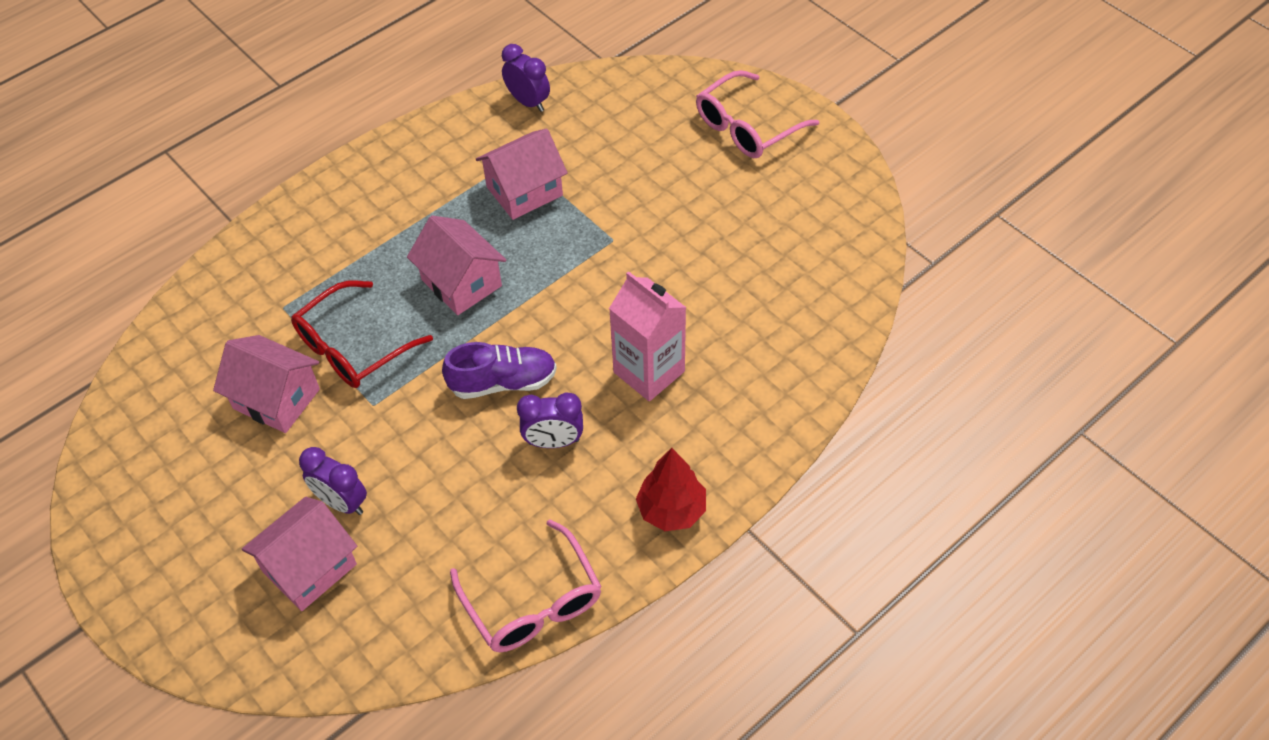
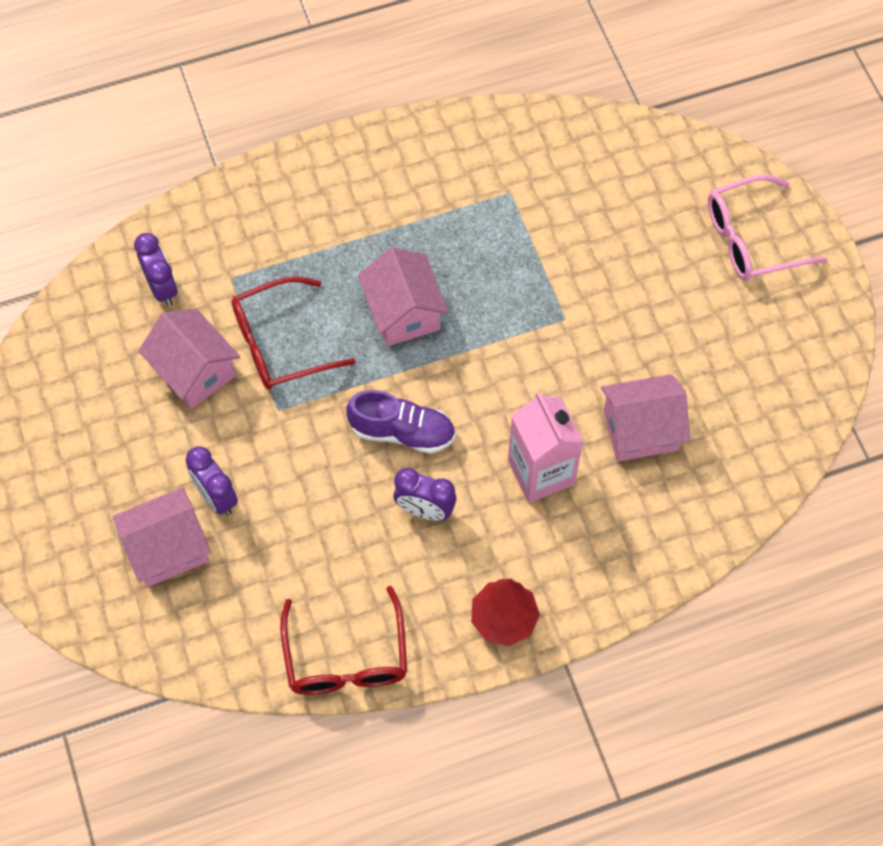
camera: 20 degrees right, 10 degrees up
pink glasses [450,519,602,652] -> red glasses [280,586,407,695]
pink house [476,128,568,220] -> pink house moved to [601,374,690,461]
purple clock [502,44,550,112] -> purple clock moved to [134,233,178,306]

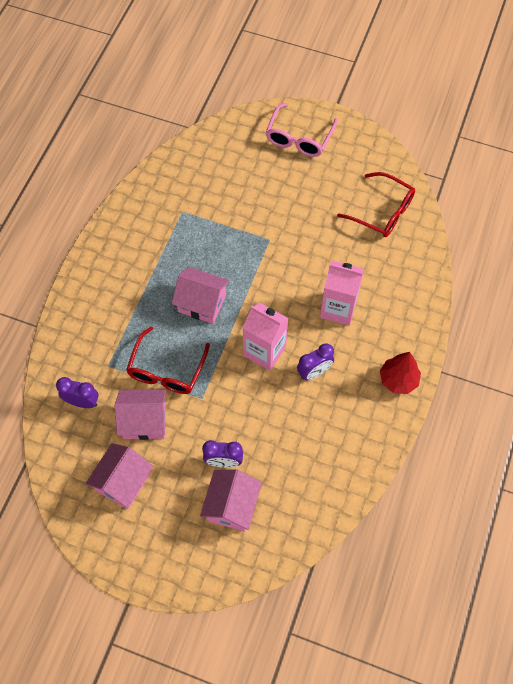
camera: 50 degrees left, 0 degrees up
red glasses [280,586,407,695] -> red glasses moved to [337,172,415,237]
purple shoe [346,390,455,454] -> pink carton [243,303,288,371]
pink house [601,374,690,461] -> pink house moved to [85,443,153,509]

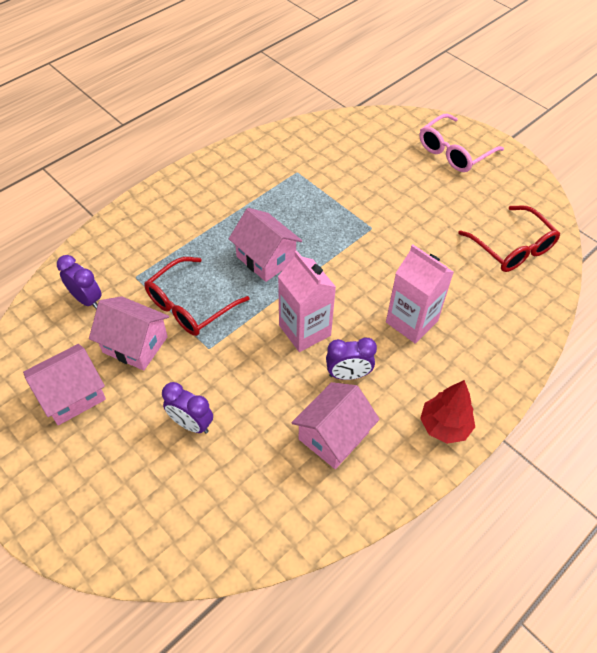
camera: 25 degrees right, 10 degrees down
pink house [200,469,262,531] -> pink house moved to [292,382,380,469]

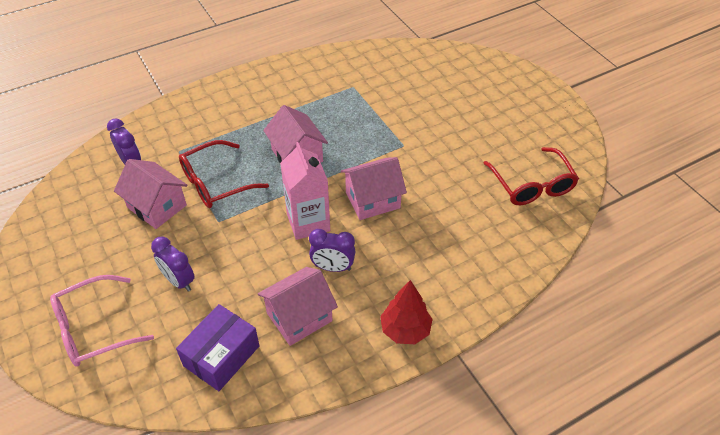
camera: 15 degrees right, 5 degrees down
pink house [23,344,106,425] -> pink house moved to [341,157,407,220]
pink carton [386,245,454,344] -> none
pink glasses [419,114,504,172] -> pink glasses moved to [50,275,154,366]
none -> purple box [176,304,260,391]

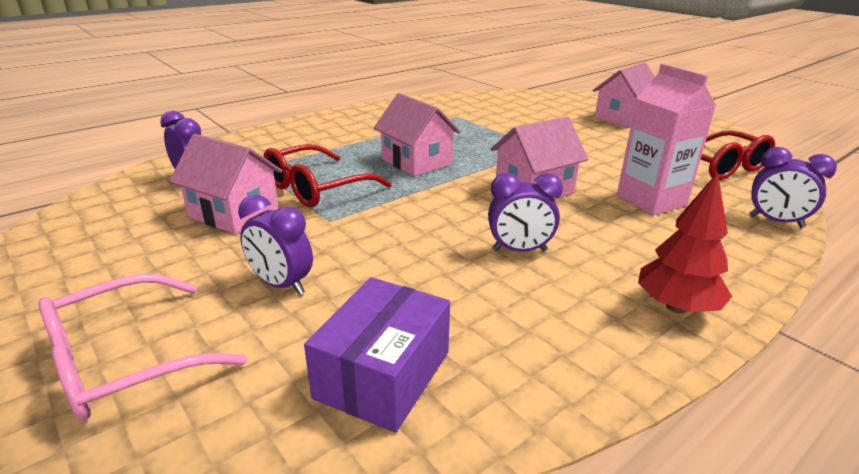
camera: 10 degrees left, 20 degrees down
pink house [258,267,338,346] -> pink house moved to [593,63,655,127]
pink carton [280,142,330,240] -> pink carton moved to [617,63,716,215]
none -> purple clock [749,147,837,228]

